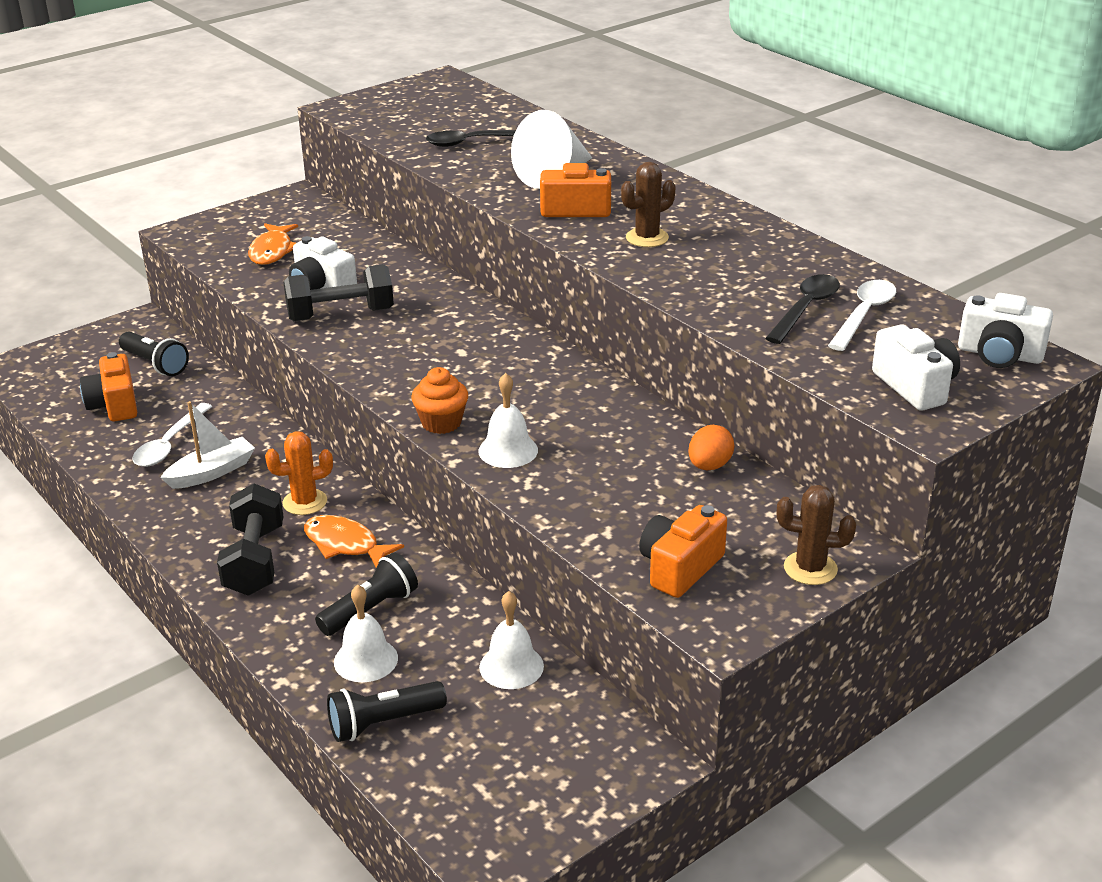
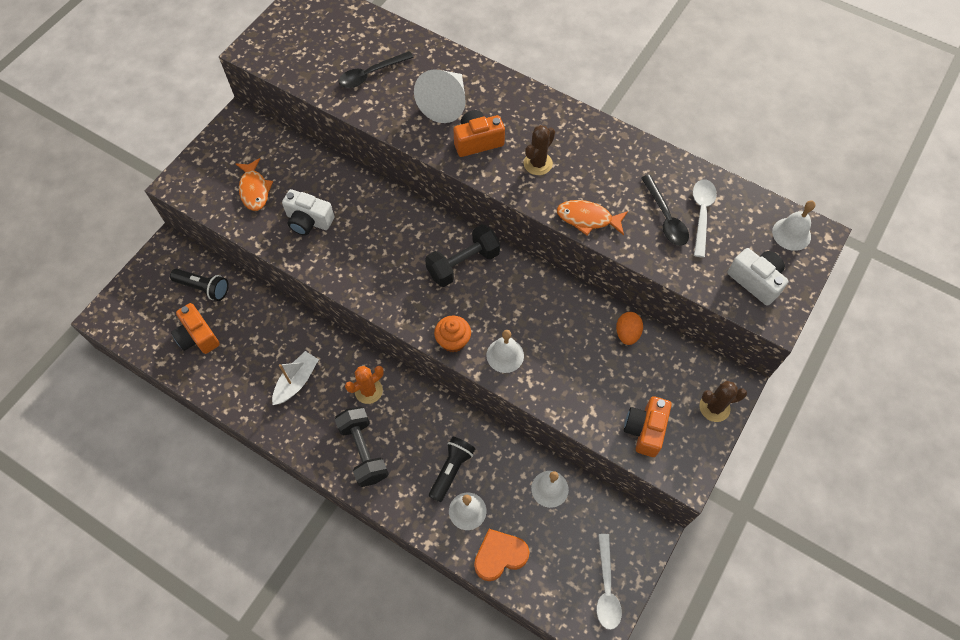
camera: 20 degrees left, 30 degrees up
white spoon [132,403,212,467] -> white spoon moved to [596,534,622,630]
black dumbbell [283,264,394,321] -> black dumbbell moved to [425,224,500,287]
orange fish [304,515,404,568] -> orange fish moved to [557,200,628,235]
black flashlight [327,681,447,742] -> orange heart [474,529,530,581]
black spoon [765,274,840,344] -> black spoon turned 150 degrees clockwise [641,175,689,246]
white camera [958,293,1053,368] -> white bell [772,200,816,251]

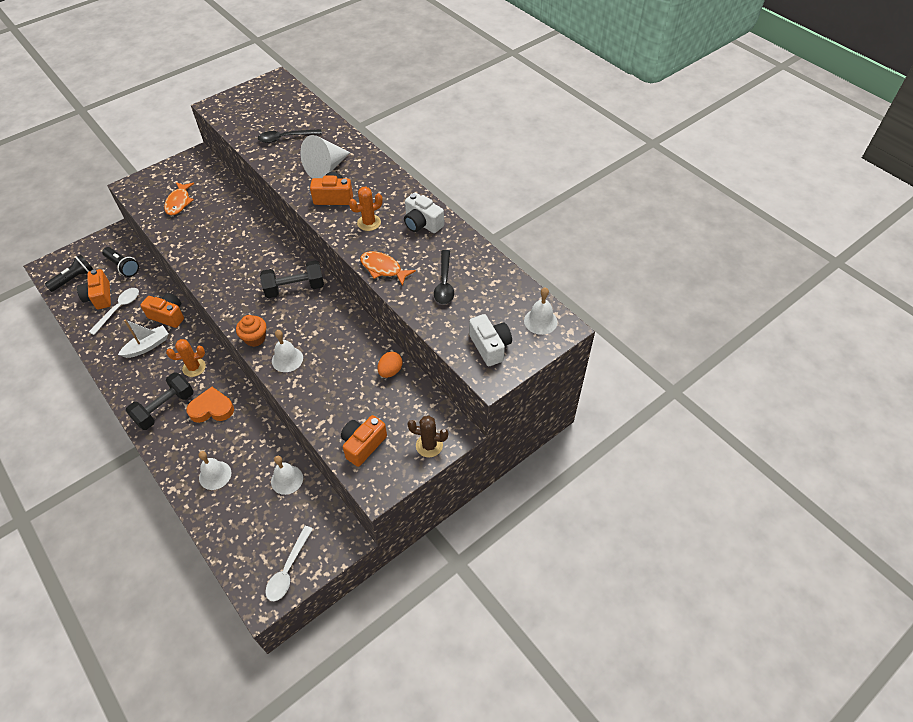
camera: 20 degrees right, 10 degrees down
white camera [282,189,335,236] -> white camera moved to [404,193,444,233]
black dumbbell [335,407,389,487] -> black dumbbell turned 45 degrees clockwise [126,372,194,430]
black flashlight [429,437,475,502] -> black flashlight moved to [45,254,94,292]
orange heart [474,529,530,581] -> orange heart moved to [186,387,234,423]
brown cactus [524,125,555,175] -> orange cactus [349,187,383,231]
white spoon [693,179,717,258] -> white spoon moved to [89,288,139,335]
none -> orange camera [140,293,184,328]

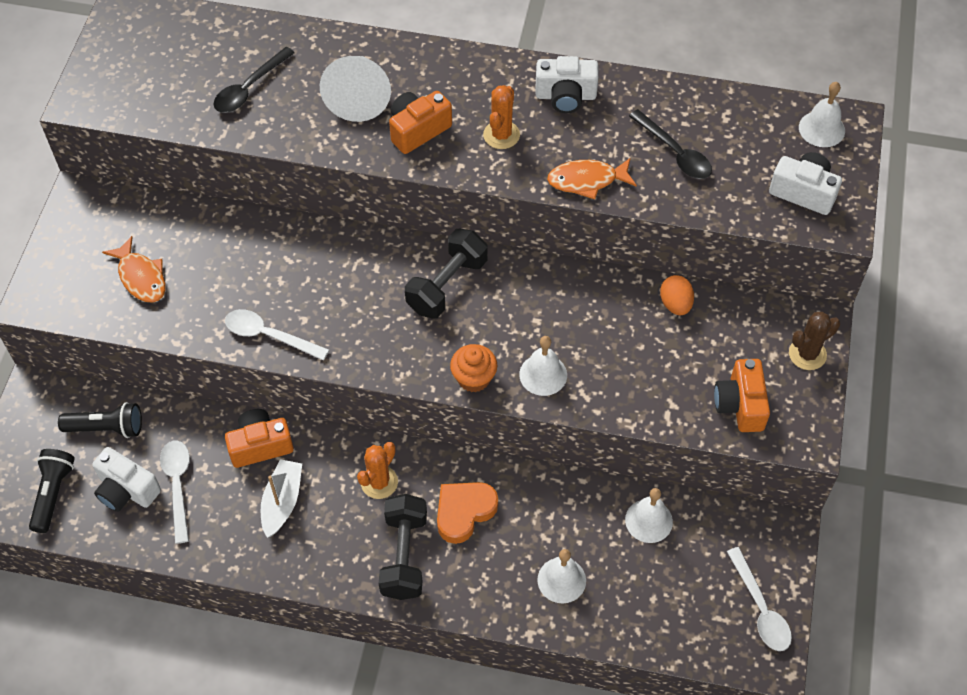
camera: 40 degrees left, 5 degrees up
orange camera [77,269,111,309] -> white camera [92,447,161,512]
none -> white spoon [225,309,329,361]

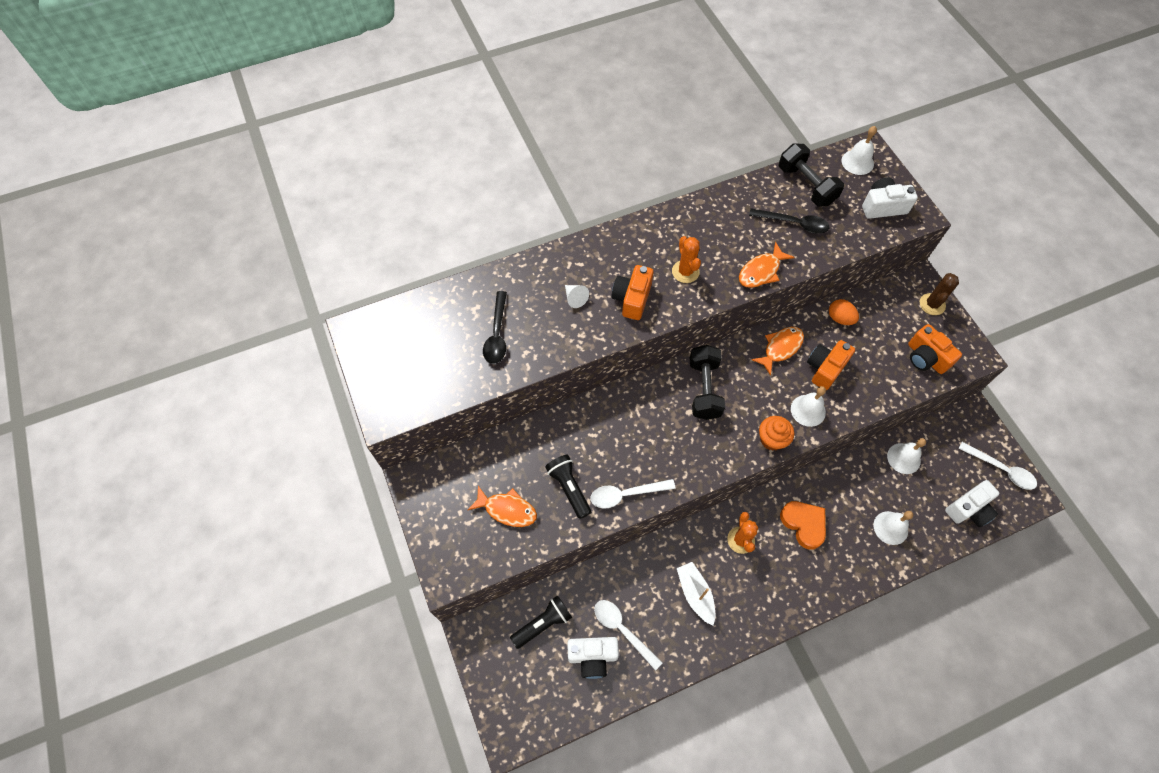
camera: 35 degrees left, 5 degrees up
black flashlight [29,449,75,533] -> black flashlight moved to [545,455,591,519]
orange camera [225,409,294,468] -> orange camera moved to [807,340,855,390]
white cone [320,56,391,122] -> white cone [565,285,589,308], size x0.45
black dumbbell [379,494,427,600] -> black dumbbell moved to [779,144,844,207]
orange heart [437,482,498,544] -> orange heart turned 135 degrees clockwise [780,501,826,550]
white camera [535,56,599,113] -> white camera moved to [945,480,999,527]
none -> orange fish [751,327,804,376]

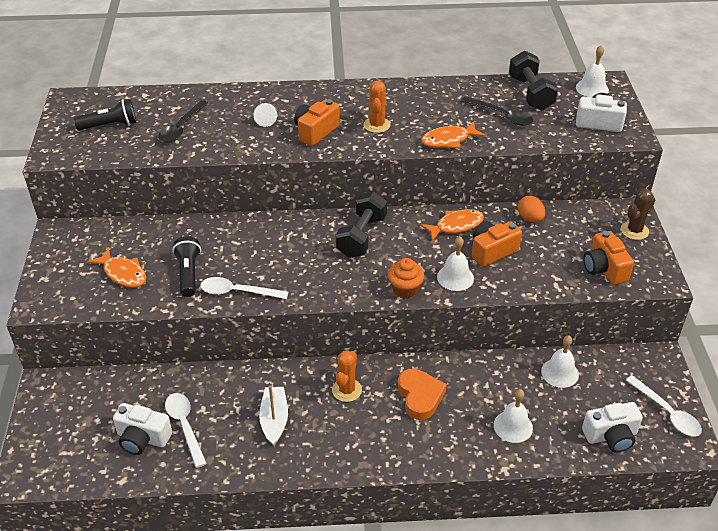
camera: 20 degrees right, 20 degrees down
black flashlight [510,595,572,649] -> black flashlight moved to [74,99,137,130]

